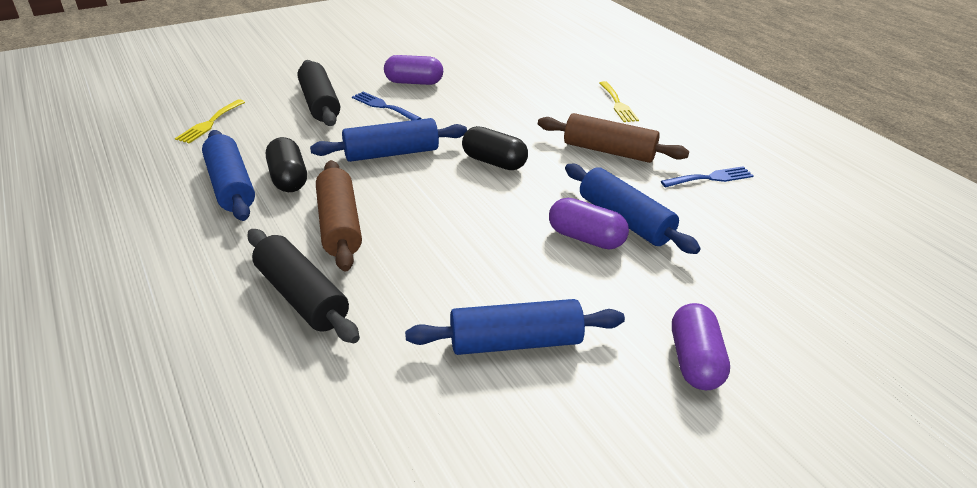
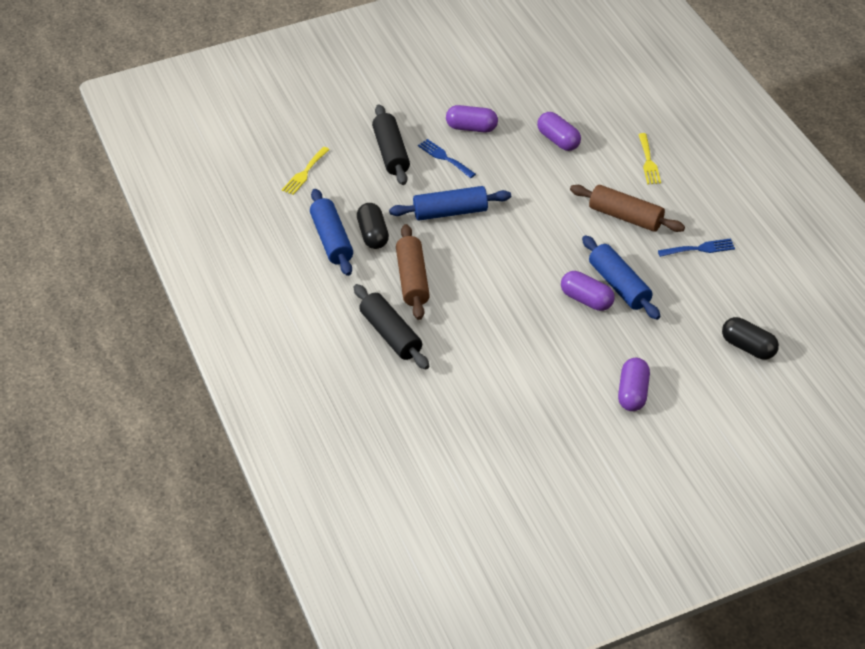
camera: 10 degrees right, 10 degrees up
blue rolling pin [405,299,625,355] -> none
black capsule [462,126,528,170] -> black capsule moved to [722,317,779,359]
none -> purple capsule [537,112,581,151]

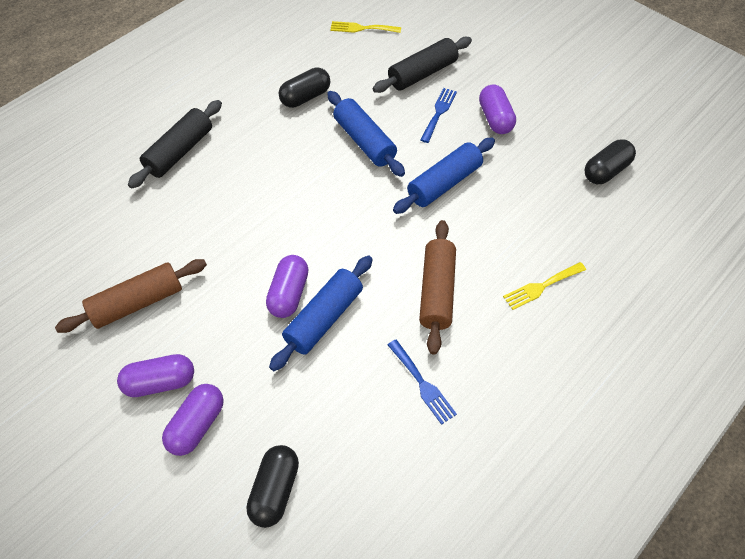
camera: 65 degrees right, 10 degrees up
blue rolling pin [310,189,353,276] -> blue rolling pin moved to [393,138,495,214]
brown rolling pin [396,224,430,320] -> brown rolling pin moved to [55,259,207,333]
purple capsule [537,112,581,151] -> purple capsule moved to [162,384,224,456]
none -> black capsule [584,139,636,184]

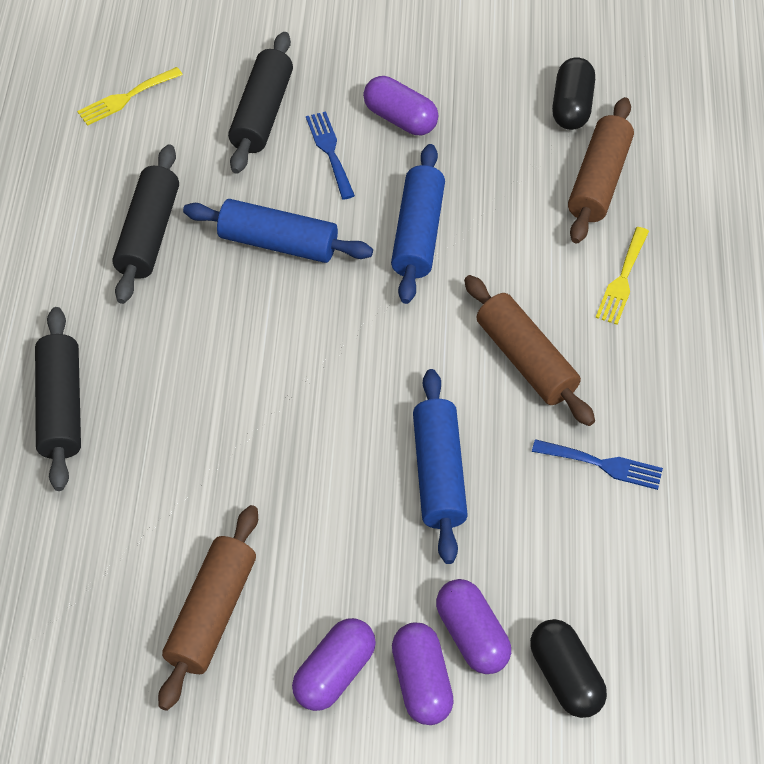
camera: 40 degrees left, 0 degrees up
purple capsule [266,255,309,318] -> purple capsule moved to [436,579,511,674]
black capsule [279,67,330,108] -> black rolling pin [112,144,179,304]
none -> brown rolling pin [568,97,634,244]

